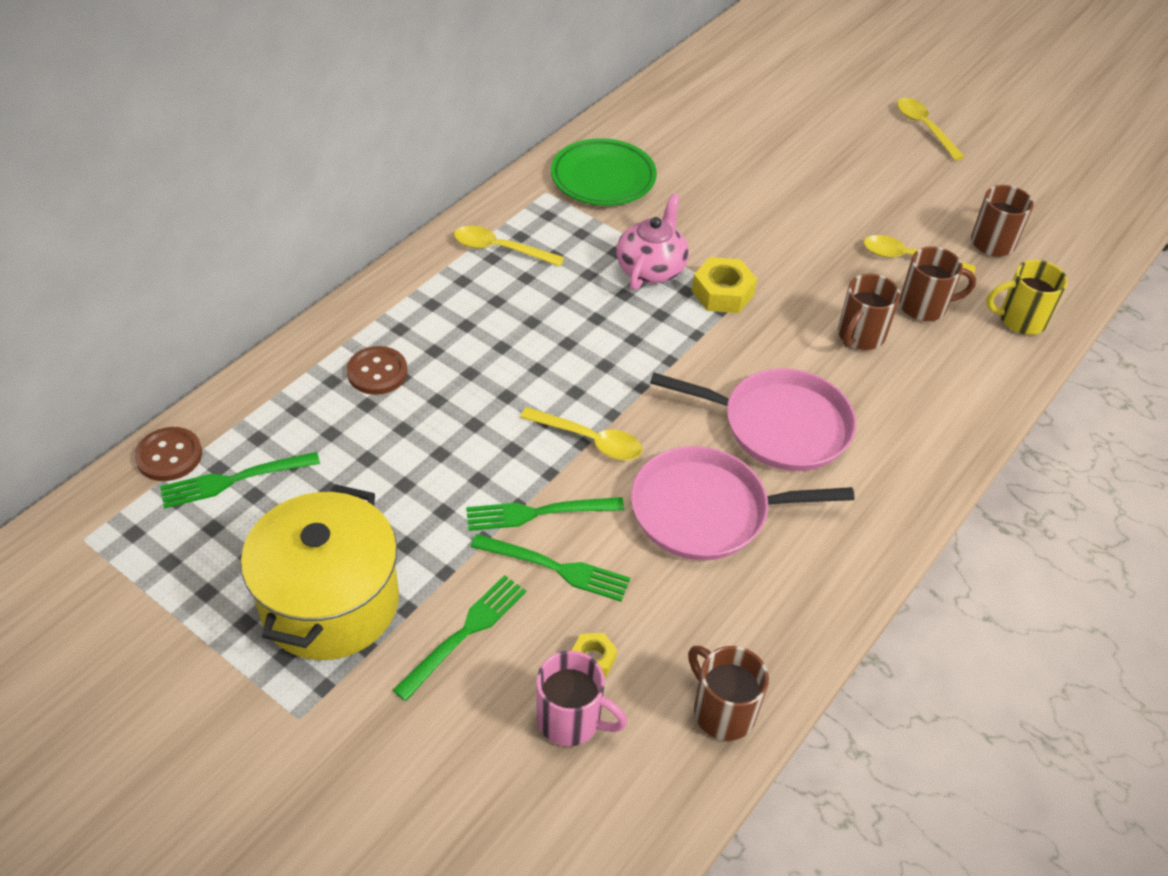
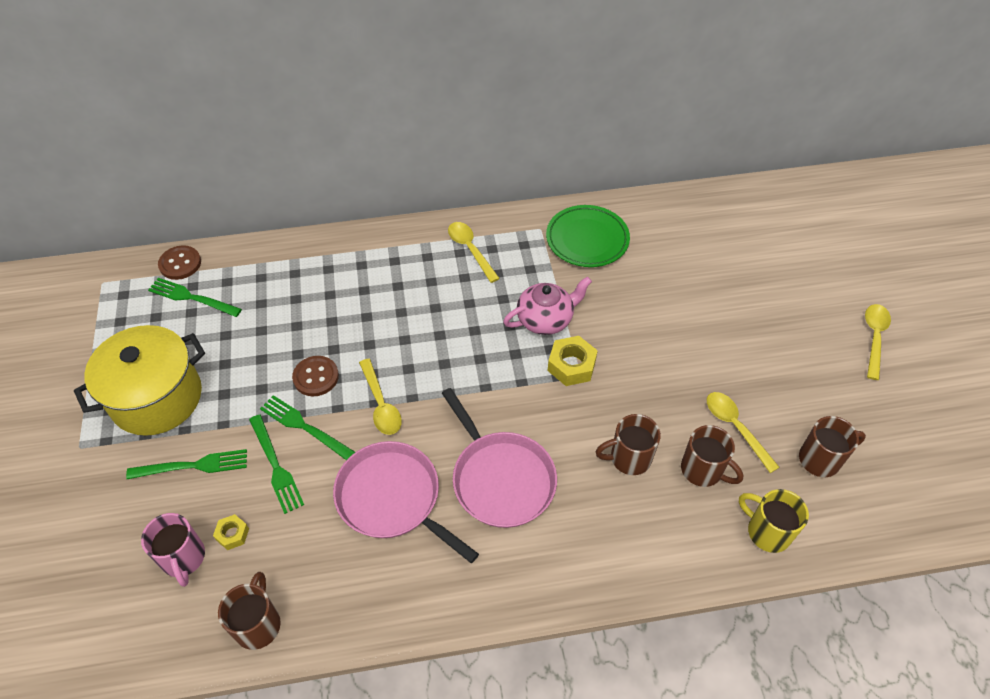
camera: 45 degrees right, 5 degrees up
brown button [347,346,407,395] -> brown button moved to [292,356,339,396]

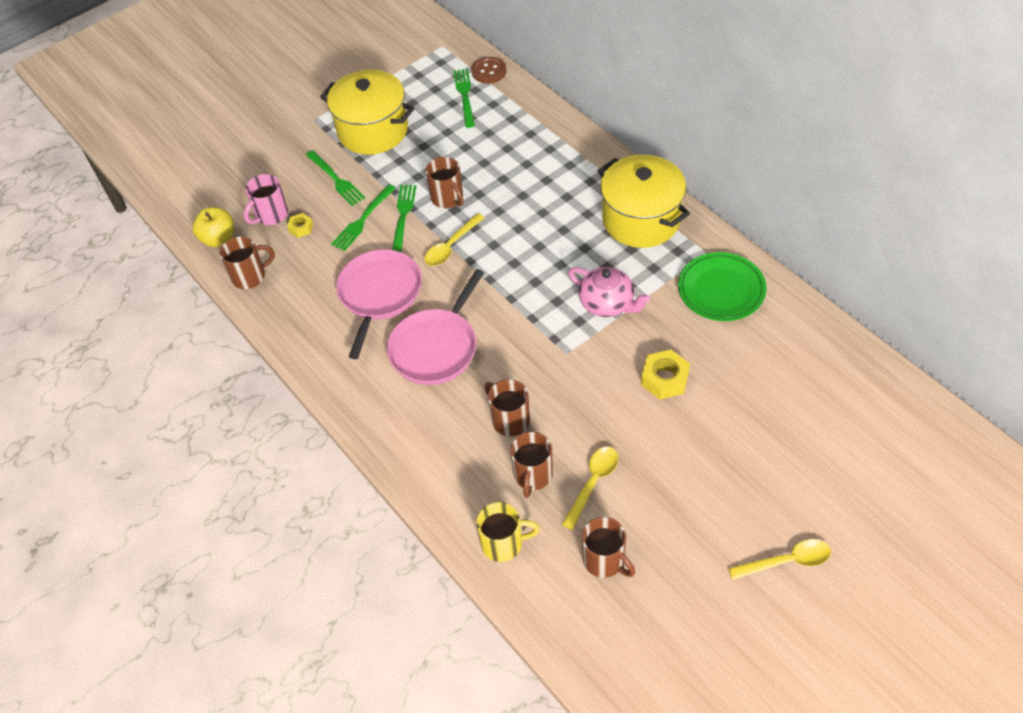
camera: 65 degrees right, 0 degrees up
brown button [292,356,339,396] -> brown mug [425,157,464,208]
yellow spoon [448,222,500,283] -> yellow pot [597,155,690,248]
yellow nut [548,336,598,386] -> yellow nut moved to [641,350,690,399]
yellow mug [739,489,809,553] -> yellow mug turned 75 degrees clockwise [476,502,540,562]
none -> yellow apple [192,207,234,247]

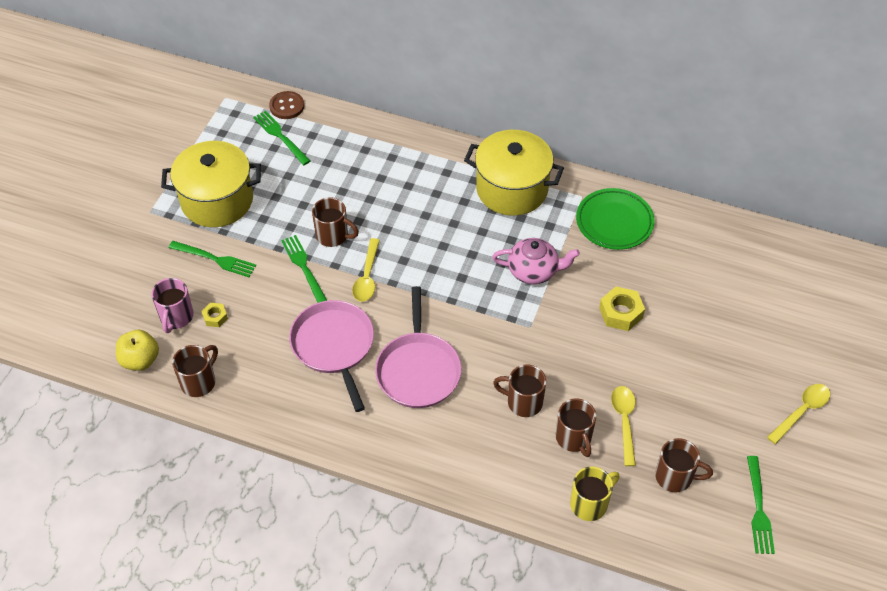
camera: 35 degrees left, 0 degrees up
green fork [331,184,396,251] -> green fork moved to [747,456,775,554]

